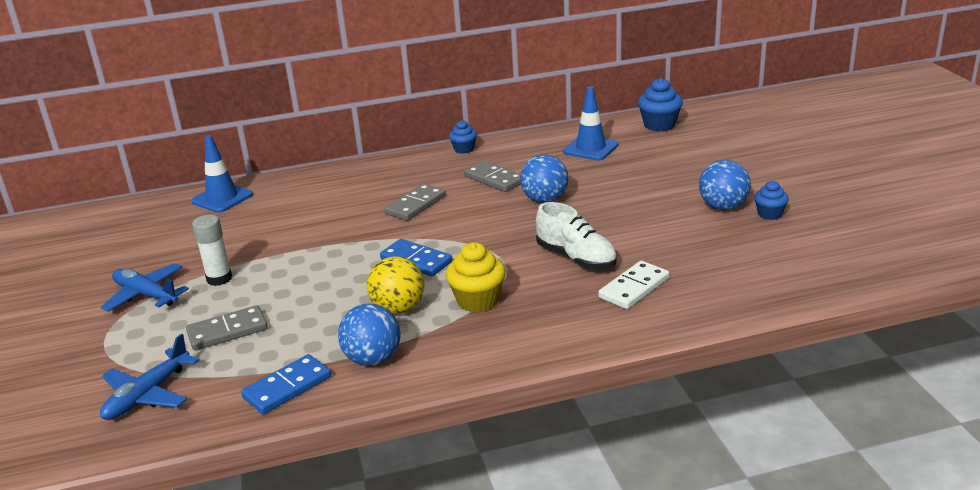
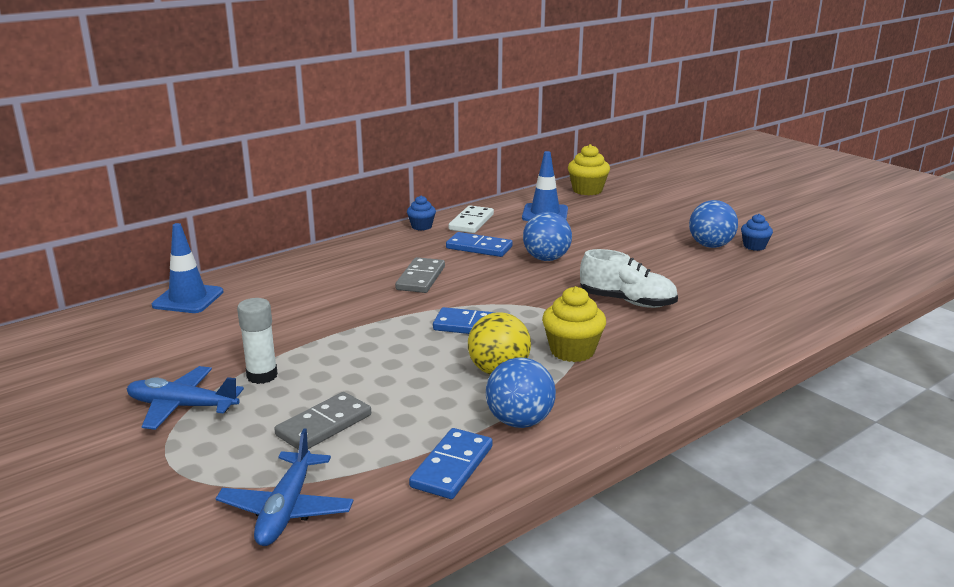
camera: 25 degrees left, 5 degrees down
grey domino [464,161,521,192] -> blue domino [446,232,513,257]
white domino [598,261,669,309] -> white domino moved to [448,205,494,233]
blue cupcake [638,78,683,131] -> yellow cupcake [568,144,610,195]

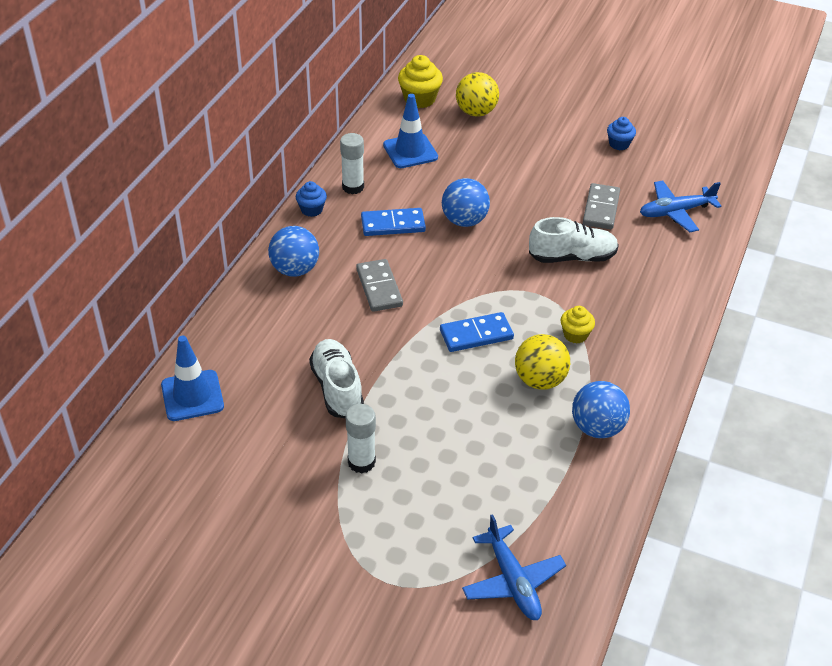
camera: 30 degrees left, 20 degrees up
blue plane [127,366,244,430] -> blue plane moved to [640,181,722,232]
grey domino [274,392,371,450] -> grey domino moved to [583,183,620,229]
blue domino [409,428,493,499] -> none
white domino [448,205,494,233] -> white glue stick [340,133,364,194]
yellow cupcake [542,286,606,362] -> yellow cupcake [561,306,595,344], size x0.62
blue ball [689,200,738,248] -> blue ball moved to [268,226,319,277]
none -> white shoe [309,339,364,418]
none -> yellow ball [456,72,499,117]

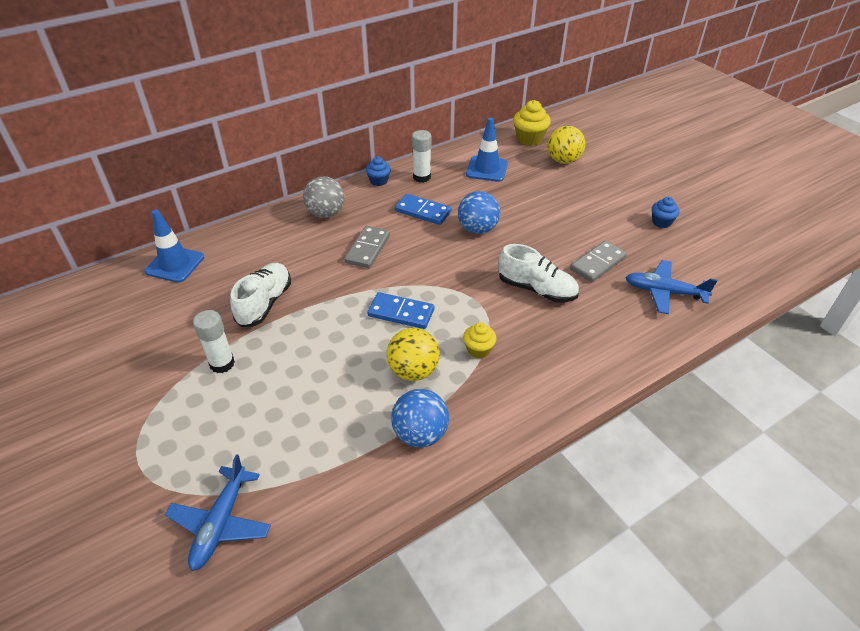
camera: 35 degrees right, 0 degrees up
blue ball [268,226,319,277] -> grey ball [303,176,345,218]

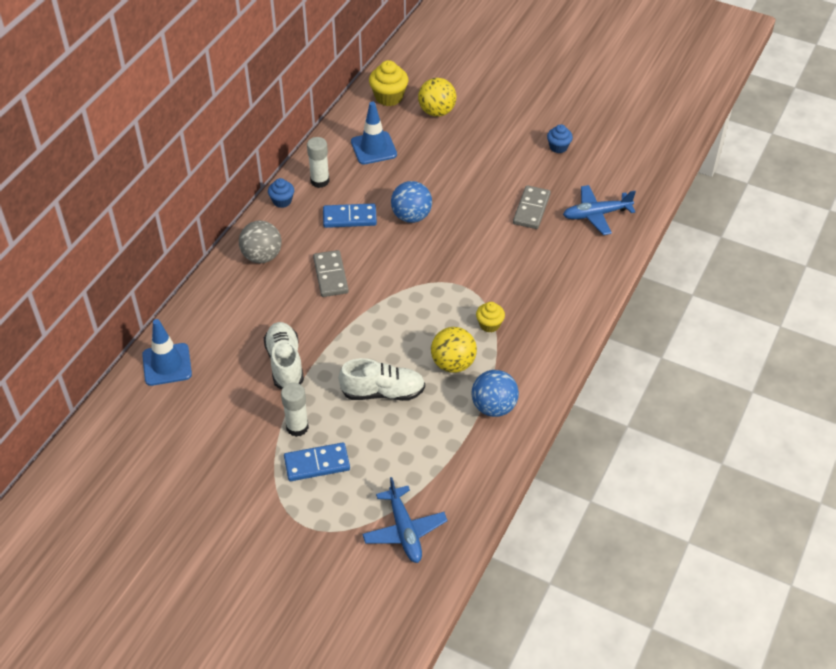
camera: 30 degrees left, 5 degrees up
blue domino [367,292,434,329] -> blue domino moved to [284,443,350,481]
white shoe [498,244,579,302] -> white shoe moved to [339,358,425,401]

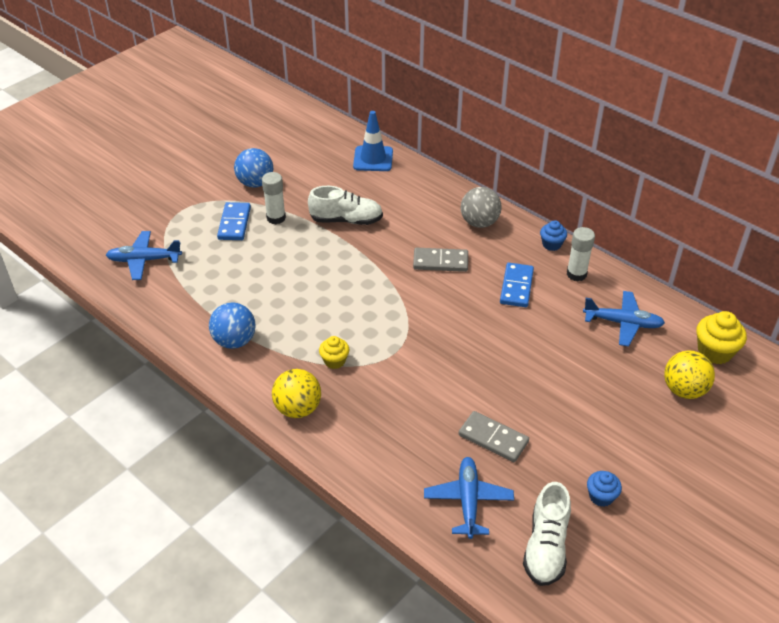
camera: 105 degrees right, 5 degrees down
white shoe [339,358,425,401] -> white shoe moved to [523,482,571,586]
blue traffic cone [351,102,397,165] -> blue plane [583,291,665,347]
blue ball [391,181,432,223] -> blue ball moved to [234,148,273,187]
yellow ball [431,327,477,373] -> yellow ball moved to [272,369,321,418]

